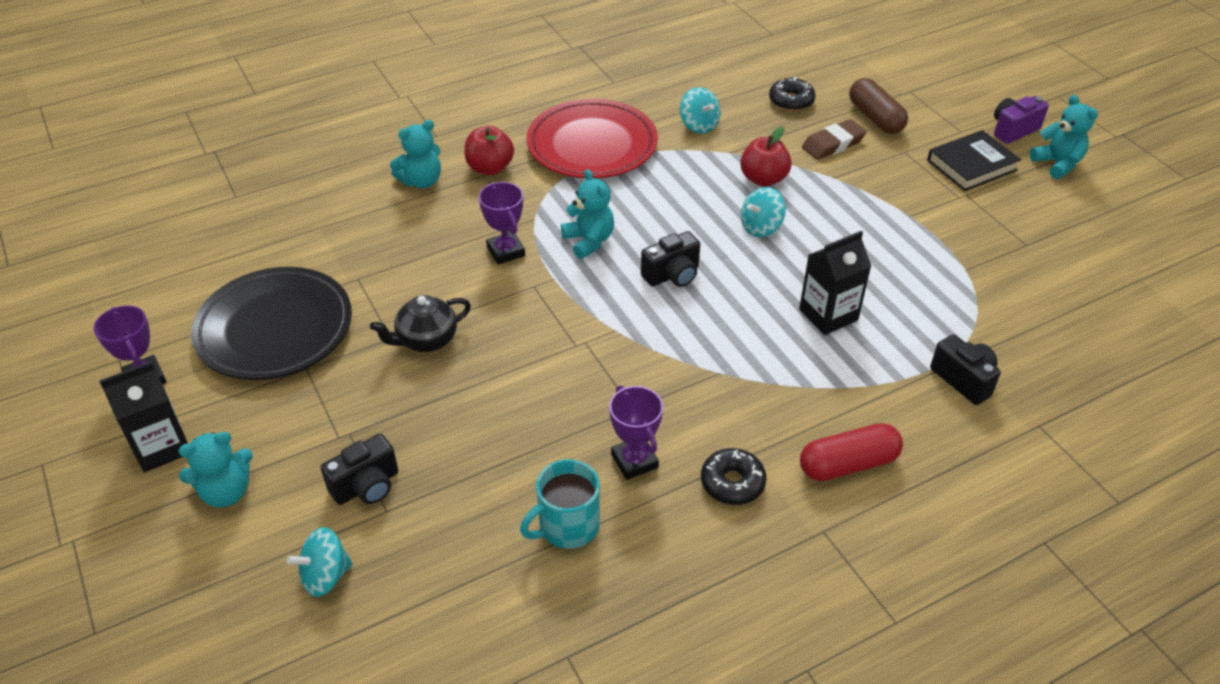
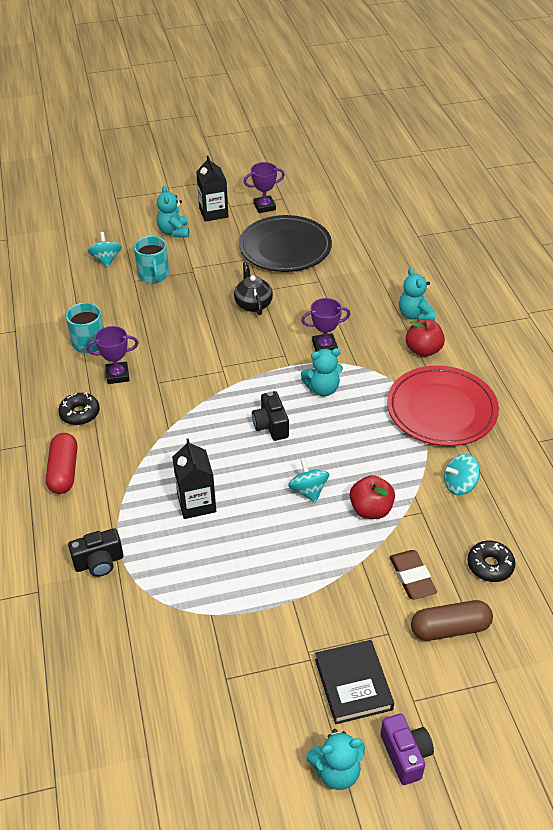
camera: 105 degrees right, 0 degrees up
black camera [321,434,398,505] -> turquoise mug [134,236,169,283]

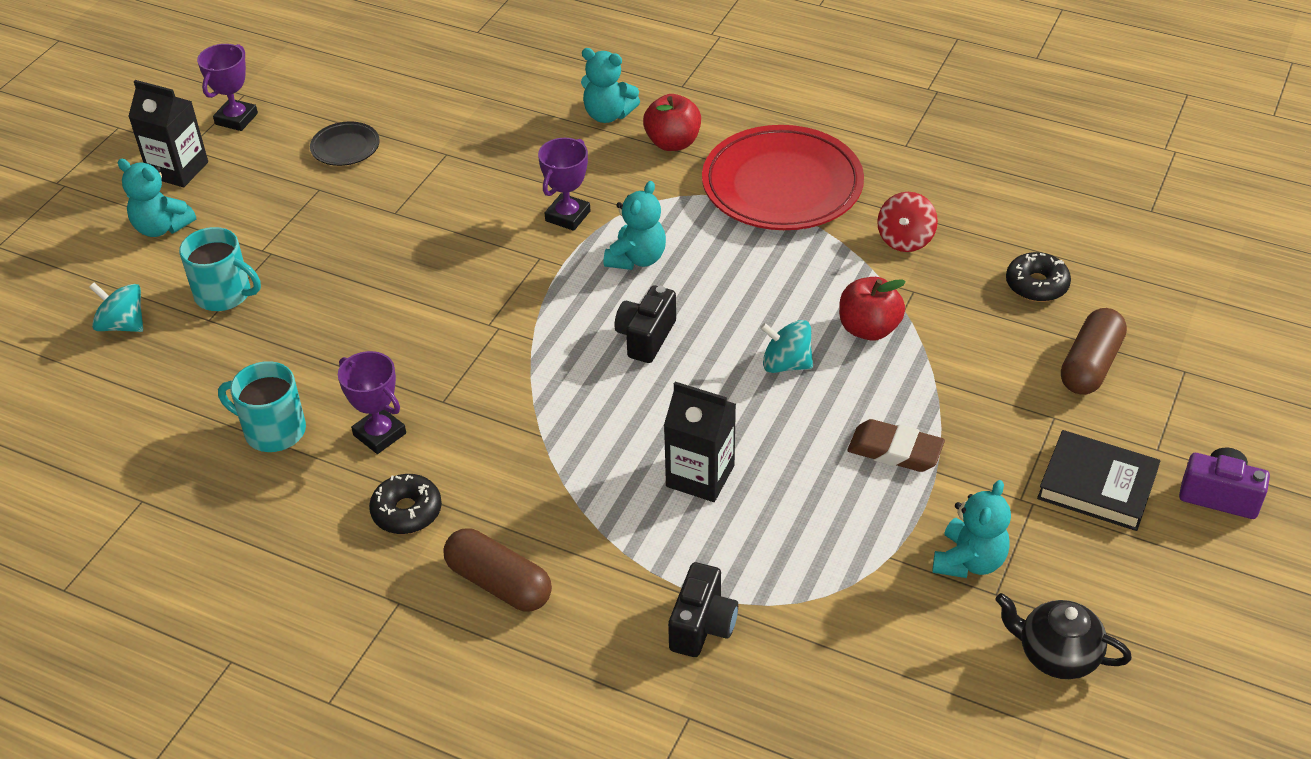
camera: 50 degrees left, 0 degrees up
red capsule [46,433,77,494] -> brown capsule [444,529,552,611]
purple trophy [86,326,139,384] -> purple trophy turned 75 degrees counterclockwise [338,351,406,454]
black teapot [234,262,273,315] -> black teapot moved to [995,593,1132,679]
black plate [239,215,332,272] -> black plate [310,121,380,166], size x0.45
black camera [252,391,289,441] -> black camera turned 90 degrees clockwise [615,286,676,363]
turquoise teddy bear [306,729,365,790] -> turquoise teddy bear moved to [932,480,1011,578]
brown eraser [390,550,437,599] -> brown eraser moved to [847,419,945,472]
turquoise spinning top [444,454,480,495] -> red spinning top [877,192,938,252]

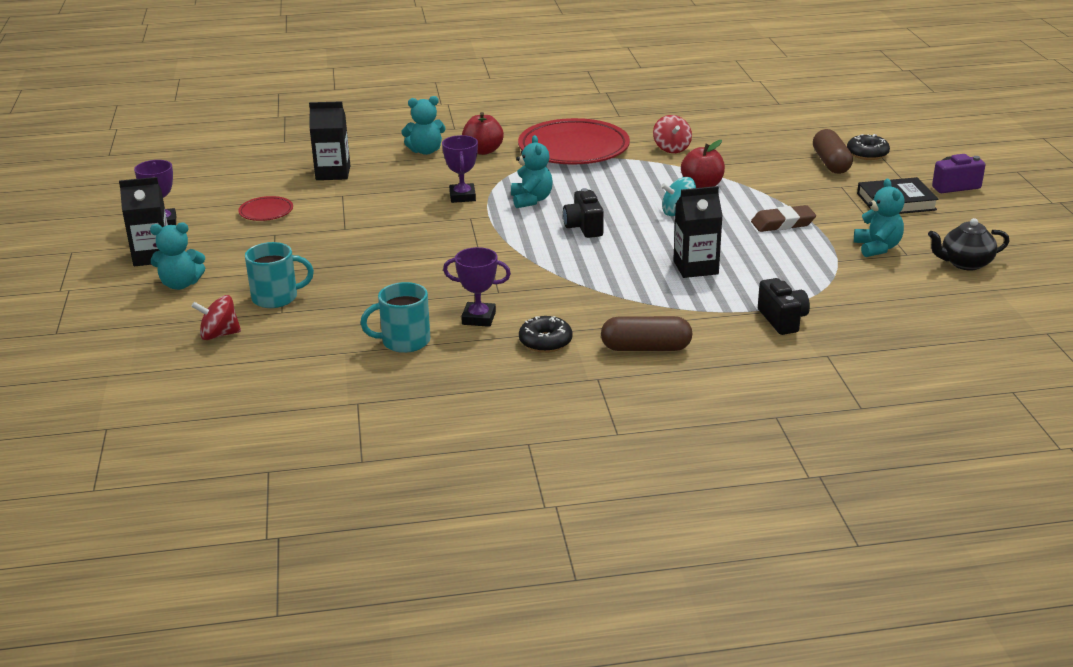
camera: 35 degrees left, 15 degrees down
turquoise spinning top [89,283,143,332] -> red spinning top [191,295,241,340]
black plate [310,121,380,166] -> red plate [238,196,293,221]
black donut [1006,252,1071,302] -> black donut moved to [847,134,890,160]
none -> black carton [309,101,350,180]

